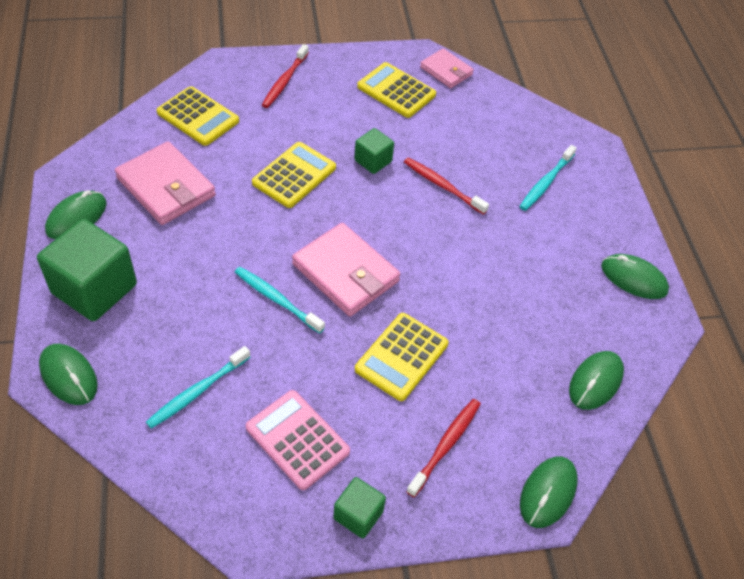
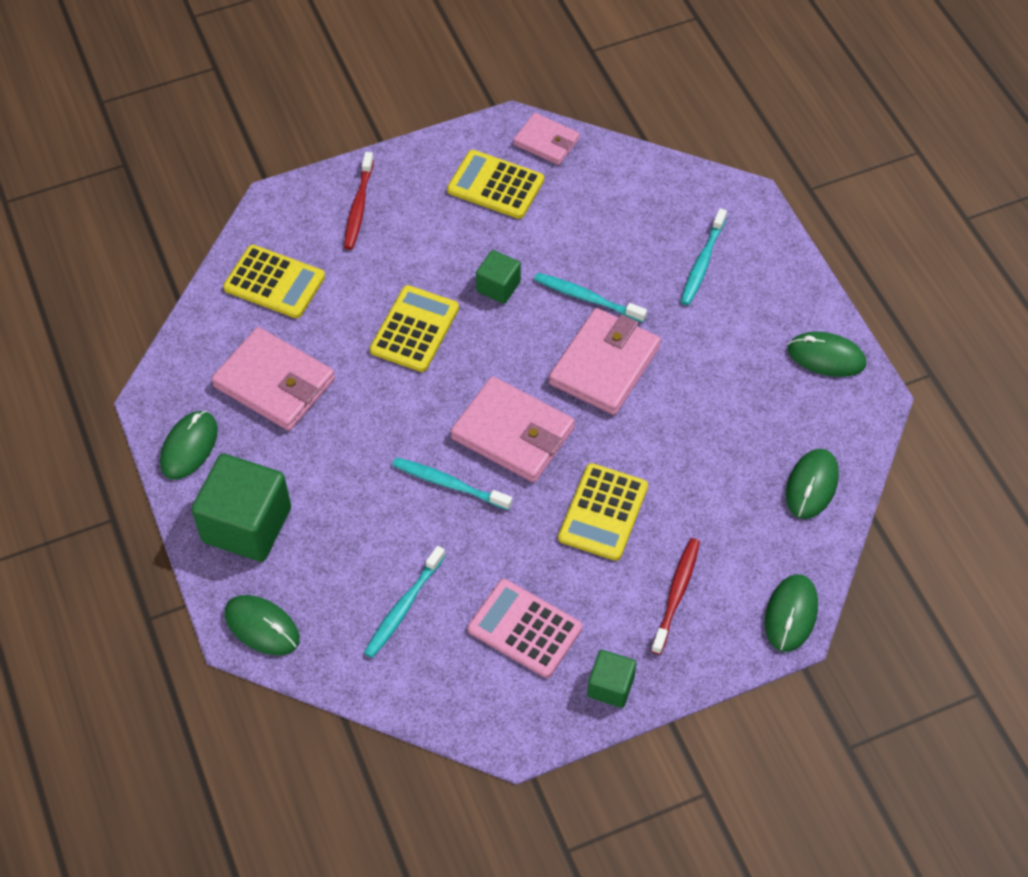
camera: 10 degrees left, 5 degrees up
red toothbrush [404,158,489,215] -> turquoise toothbrush [534,273,647,322]
none -> pink wallet [549,308,661,415]

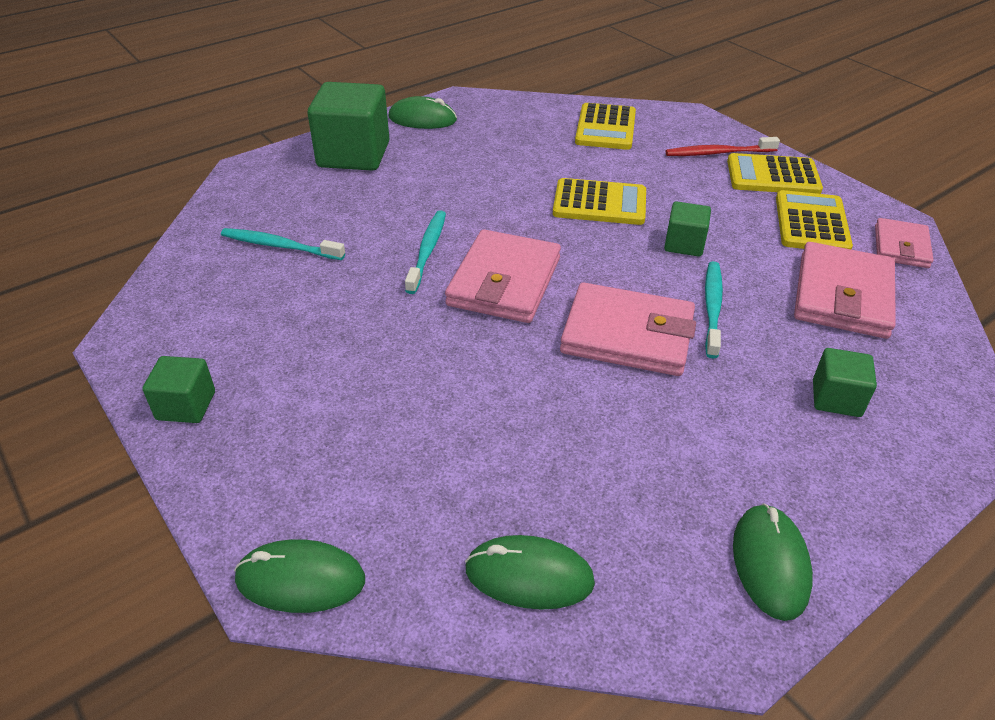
camera: 75 degrees right, 15 degrees down
pink wallet [211,327,335,431] -> pink wallet moved to [794,242,896,339]
green mouse [225,595,300,655] -> none
pink calculator [468,579,582,678] -> none
yellow calculator [558,463,648,561] -> yellow calculator moved to [727,153,823,194]
red toothbrush [651,538,700,655] -> none
turquoise toothbrush [681,208,727,305] -> green cube [813,348,877,417]

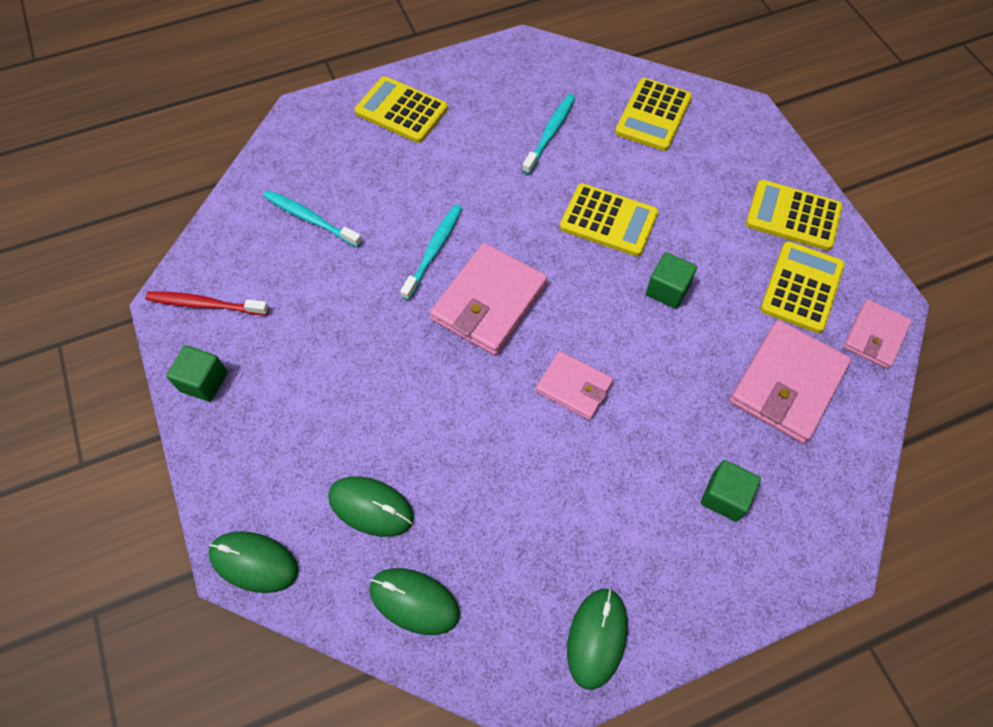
camera: 15 degrees right, 20 degrees up
green cube [308,82,389,171] -> yellow calculator [355,76,448,143]
green mouse [388,96,457,129] -> green mouse moved to [328,476,414,537]
pink wallet [560,282,696,376] -> pink wallet [536,351,613,420], size x0.60
red toothbrush [666,137,780,156] -> red toothbrush moved to [145,291,269,315]
turquoise toothbrush [705,261,723,359] -> turquoise toothbrush moved to [522,94,575,175]

